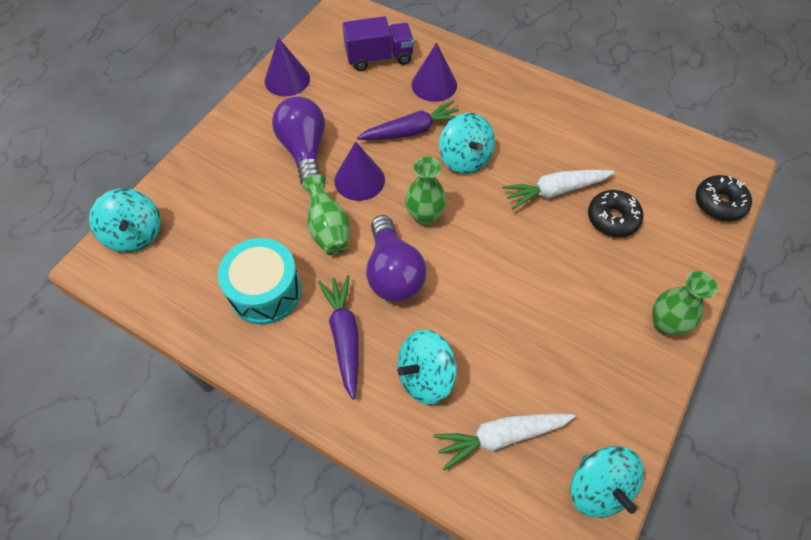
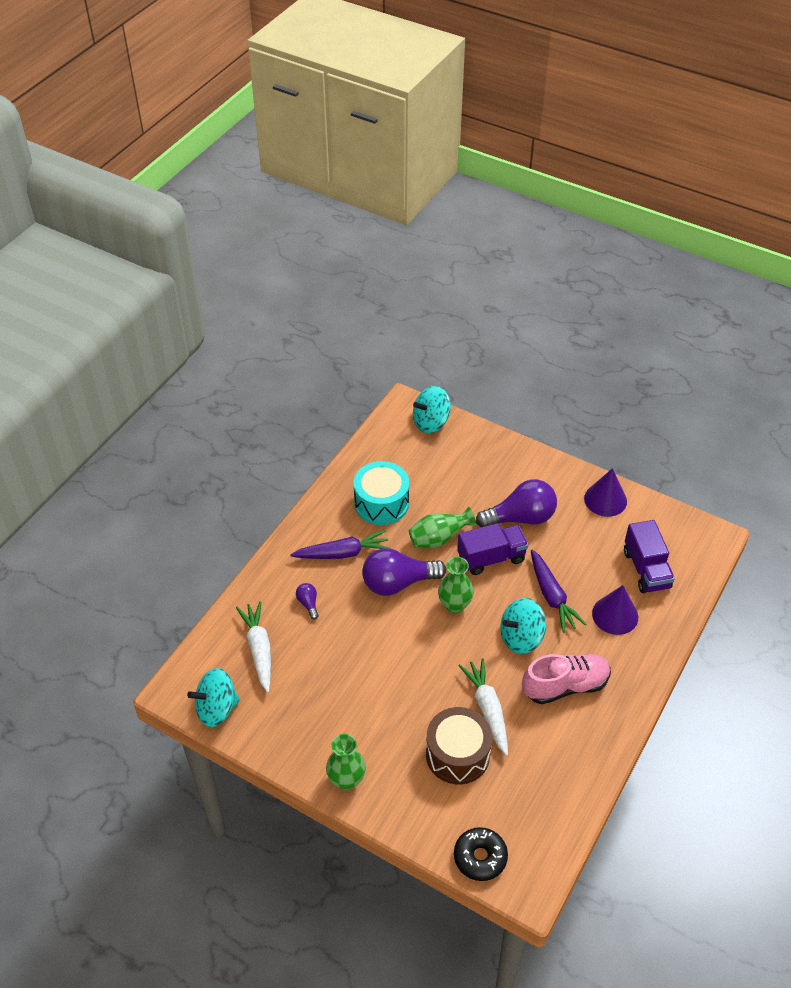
camera: 90 degrees right, 10 degrees down
purple cone [334,141,385,201] -> purple truck [457,523,528,575]
turquoise spinning top [397,330,457,404] -> purple light bulb [296,583,319,619]
black donut [588,190,643,237] -> brown drum [426,707,492,784]
none -> pink shoe [522,654,611,704]

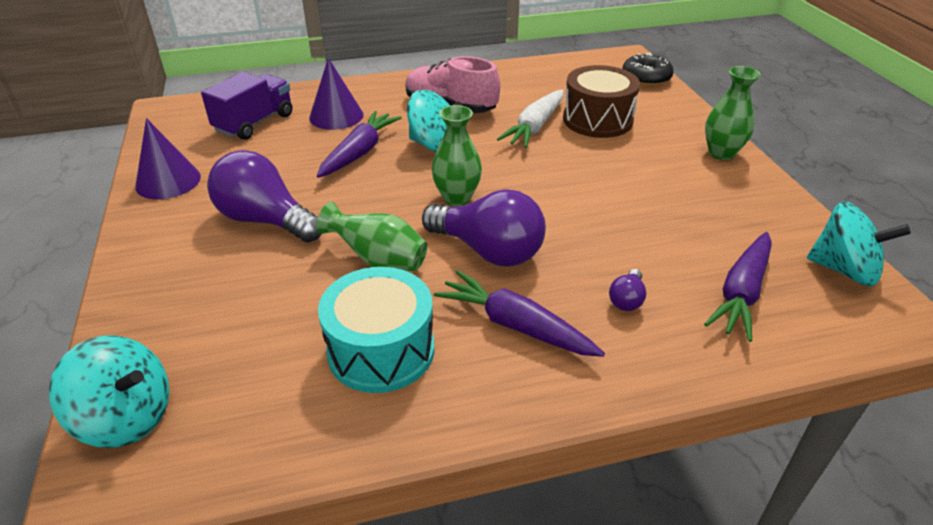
camera: 135 degrees left, 10 degrees down
white carrot [236,601,271,693] -> purple carrot [704,232,772,342]
purple truck [457,523,528,575] -> none

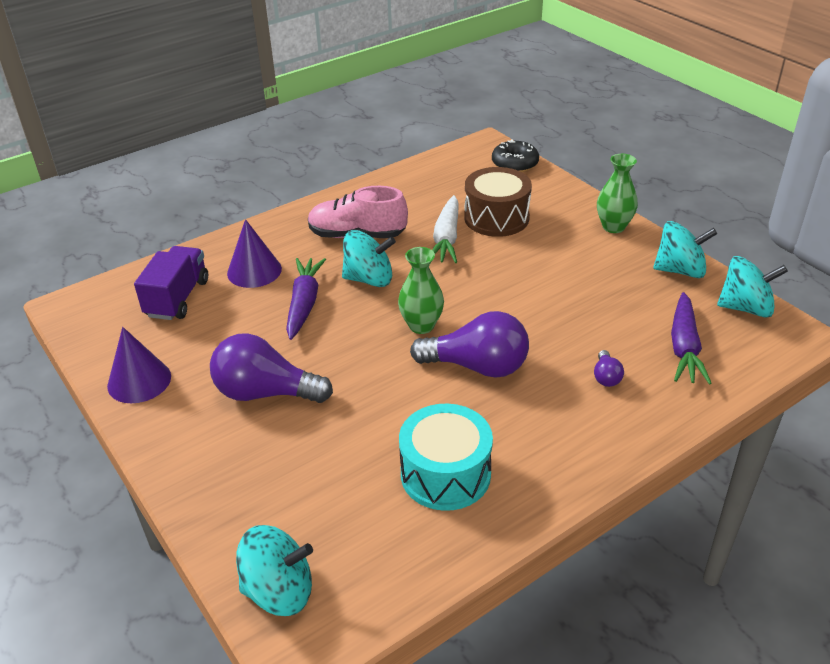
camera: 20 degrees left, 0 degrees up
green vase [316,202,428,271] -> none
purple carrot [434,270,605,357] -> none
none -> turquoise spinning top [653,221,717,278]

